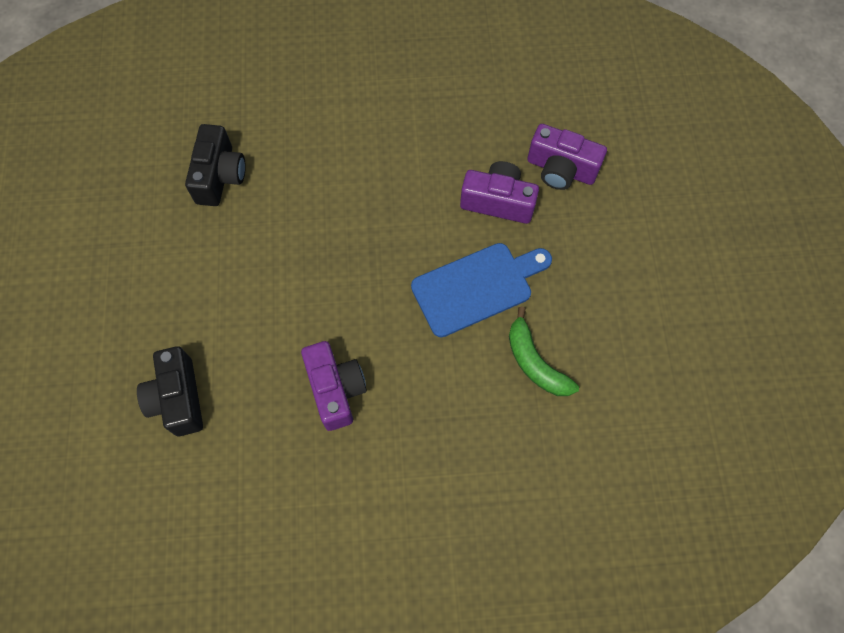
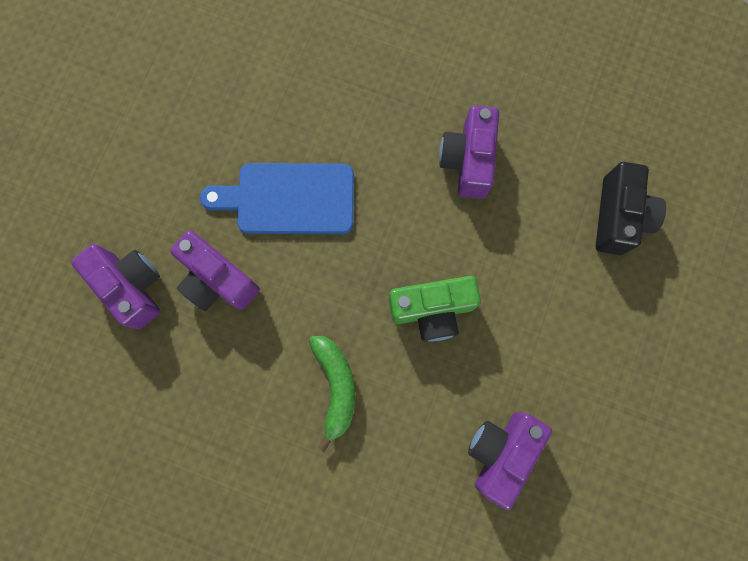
camera: 155 degrees left, 10 degrees up
black camera [185,124,246,206] -> purple camera [468,412,552,510]
green banana [509,307,579,396] -> green banana moved to [309,336,355,452]
none -> green camera [389,276,481,342]

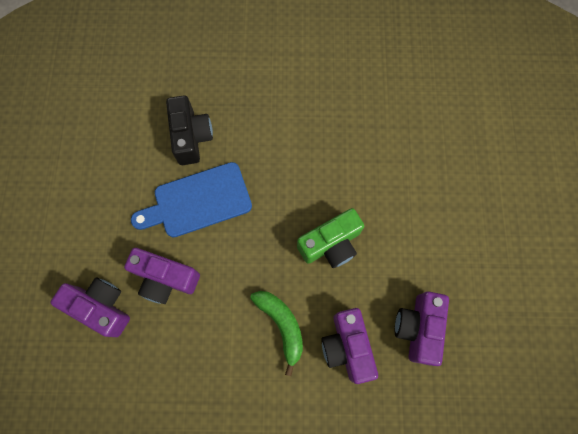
camera: 20 degrees left, 5 degrees down
purple camera [439,105,499,199] -> purple camera moved to [321,308,378,384]
black camera [595,162,666,255] -> black camera moved to [166,95,213,165]

